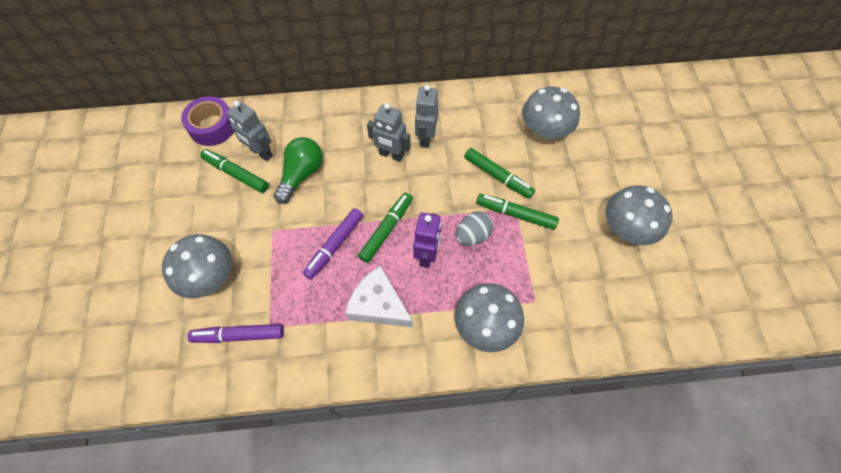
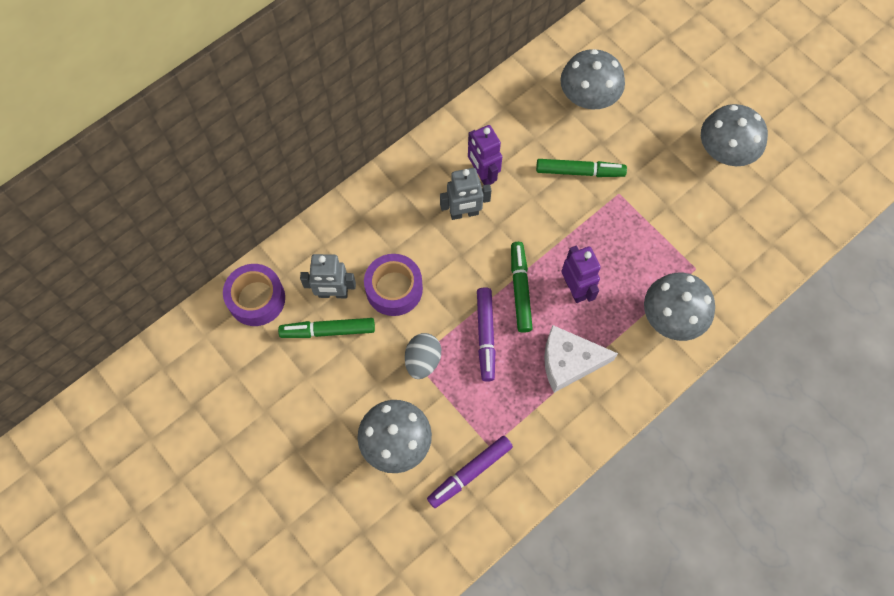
camera: 35 degrees left, 5 degrees up
green light bulb [274,137,323,204] -> purple tape [364,254,423,316]
grey robot [415,85,438,148] -> purple robot [468,125,502,185]
grey egg [456,211,493,246] -> grey egg moved to [405,333,441,379]
green marker [476,194,559,230] -> none

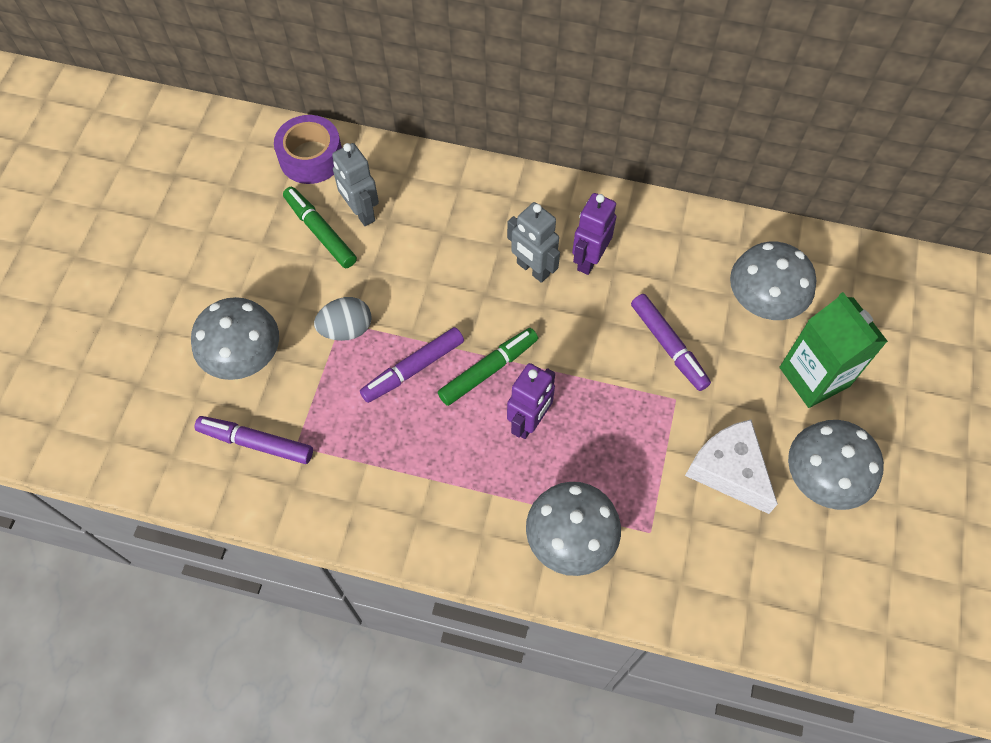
camera: 55 degrees right, 5 degrees down
purple tape [364,254,423,316] -> none
green marker [536,159,627,177] -> purple marker [631,294,711,391]
white cheese [544,325,618,393] -> white cheese moved to [685,419,778,514]
none -> green carton [779,292,888,408]

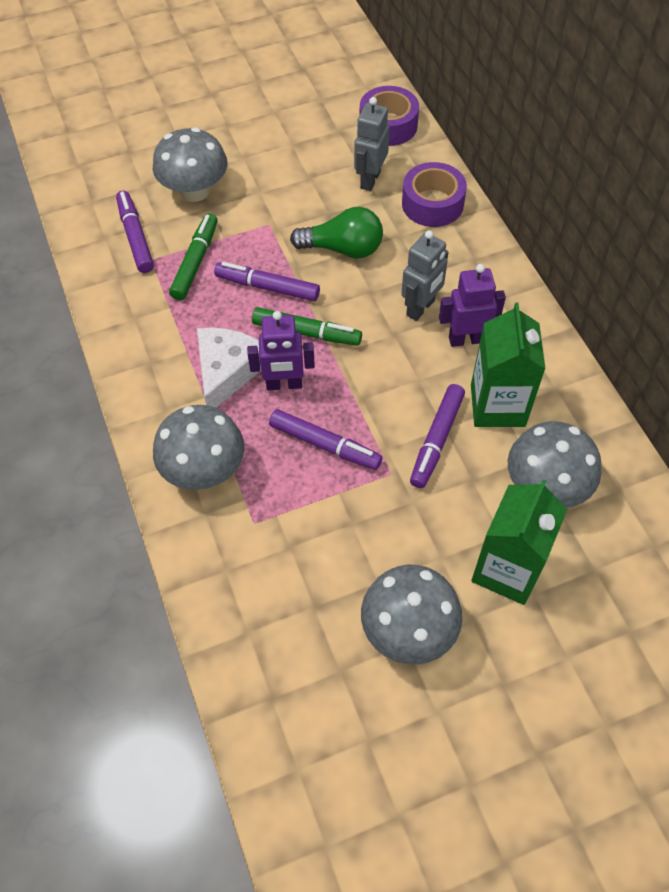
camera: 55 degrees right, 5 degrees down
green marker [283,187,357,268] -> green marker moved to [169,213,218,301]
grey egg [314,297,372,341] -> none
grey robot [507,202,560,283] -> grey robot turned 150 degrees counterclockwise [401,230,448,321]
white cheese [685,419,778,514] -> white cheese moved to [197,327,261,408]
none -> purple marker [269,409,382,470]
none -> green light bulb [290,207,383,259]
none -> purple tape [402,162,467,227]
none -> green carton [471,302,546,427]

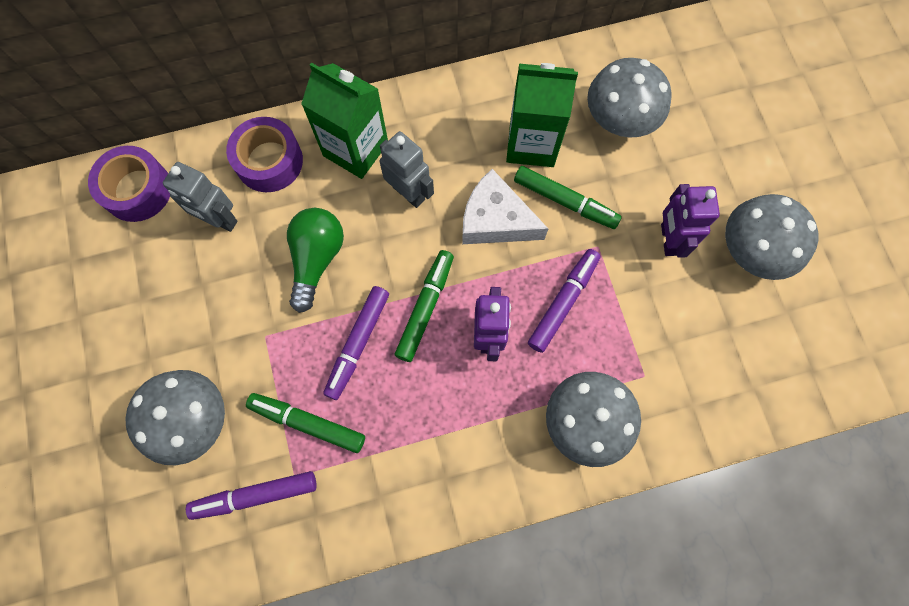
camera: 85 degrees left, 15 degrees up
white cheese [197,327,261,408] -> white cheese moved to [462,169,548,244]
purple marker [410,384,465,488] -> green marker [514,166,622,229]
purple robot [439,264,506,347] -> purple robot moved to [661,184,720,258]
green carton [471,479,568,605] -> green carton moved to [301,63,388,179]

